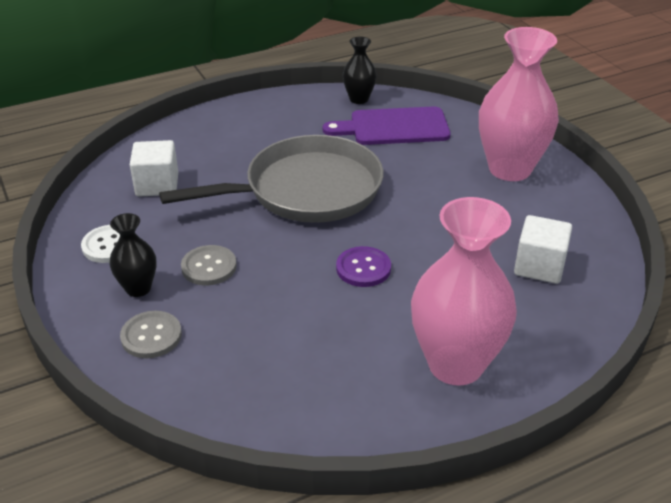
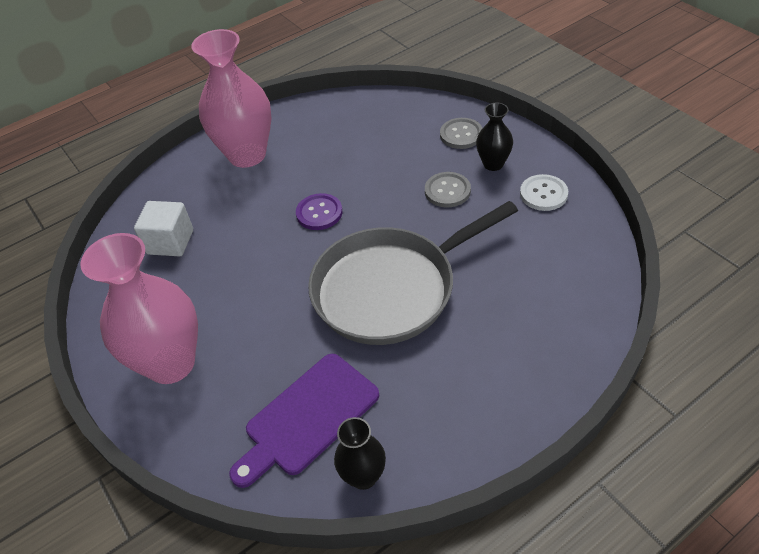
camera: 175 degrees right, 10 degrees up
white cube [130,140,178,197] -> none
purple cutting board [323,106,451,145] -> purple cutting board turned 150 degrees clockwise [229,354,379,488]

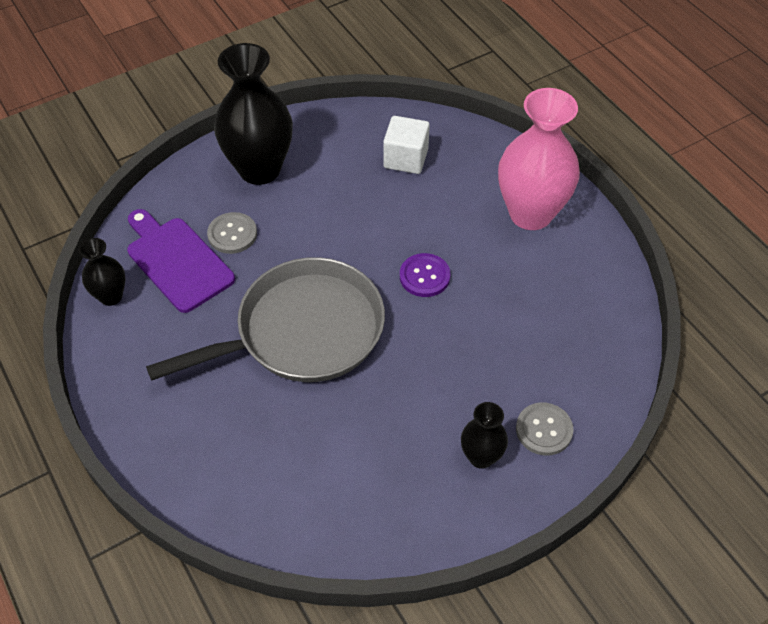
camera: 90 degrees right, 5 degrees up
pink vase [81,233,198,384] -> black vase [214,43,293,185]
grey pan [308,201,518,345] -> grey pan turned 90 degrees clockwise [146,257,385,382]
grey button [425,172,471,207] -> grey button moved to [207,212,257,254]
white button [520,174,568,211] -> none

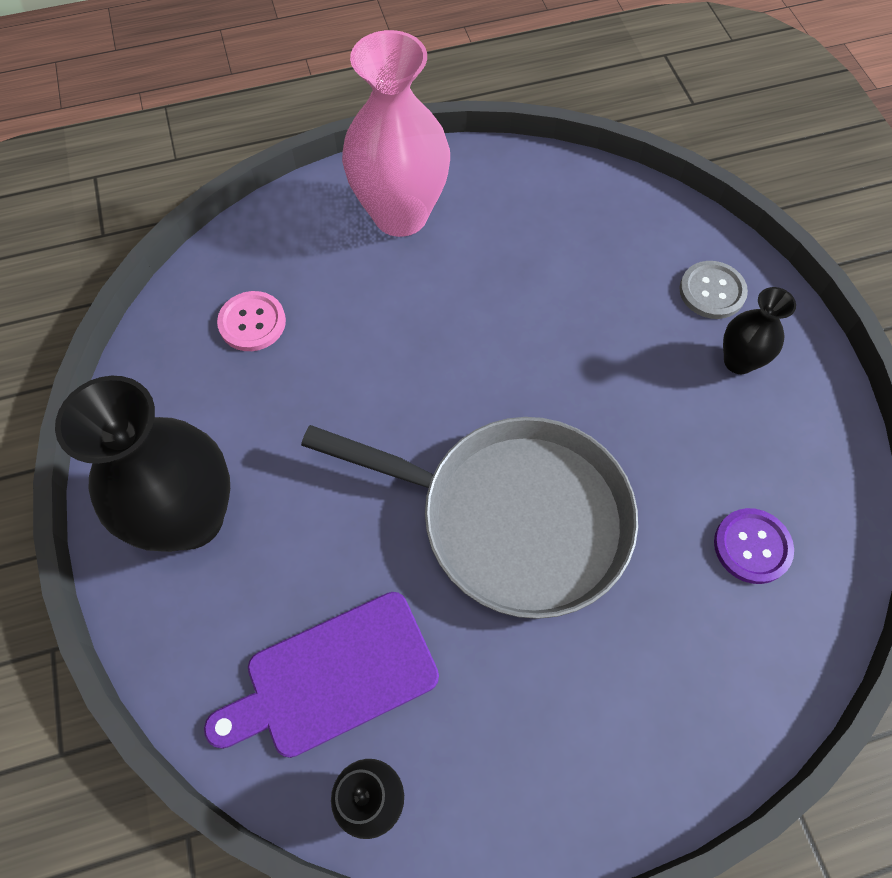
camera: 75 degrees left, 10 degrees up
grey pan [146,257,385,382] -> grey pan turned 120 degrees clockwise [301,417,638,619]
grey button [207,212,257,254] -> none
white cube [383,116,430,174] -> pink button [217,291,286,351]
purple button [400,253,451,297] -> purple button moved to [714,508,794,584]

